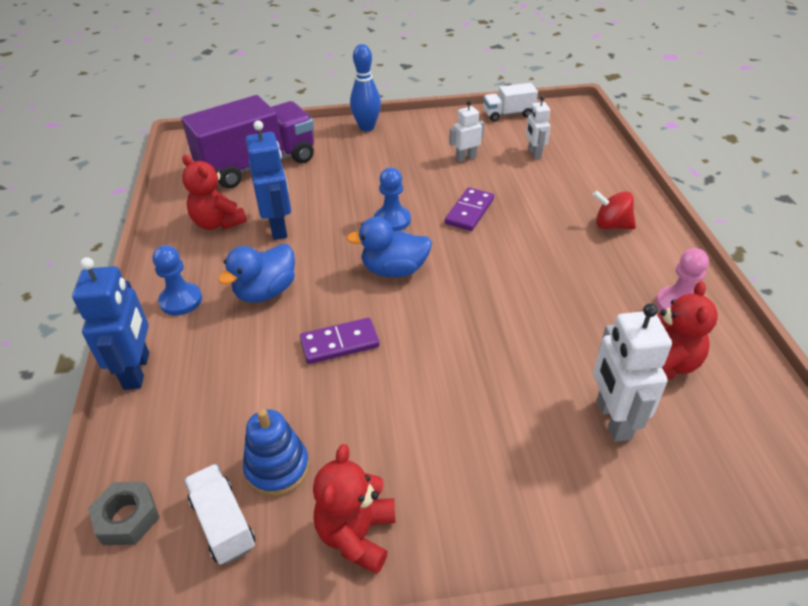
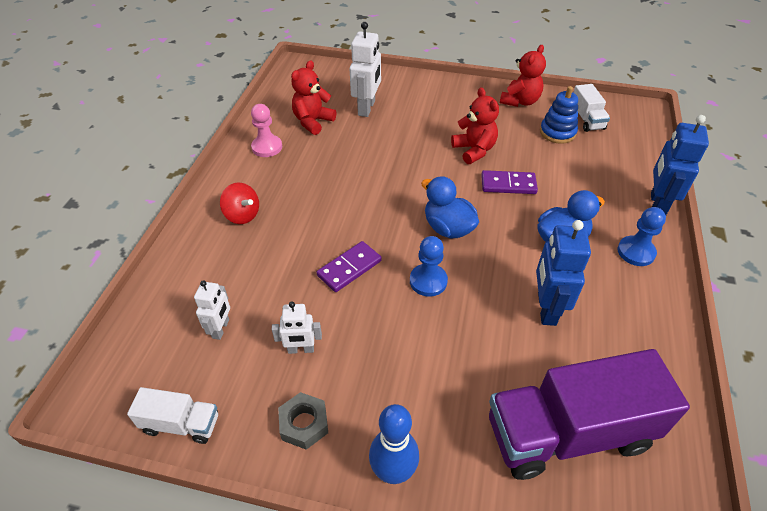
camera: 160 degrees left, 5 degrees up
grey nut [88,482,160,545] -> grey nut moved to [278,392,328,450]
red teddy bear [182,154,247,230] -> red teddy bear moved to [451,87,499,164]
blue duck [346,217,432,277] -> blue duck turned 150 degrees counterclockwise [421,176,479,238]

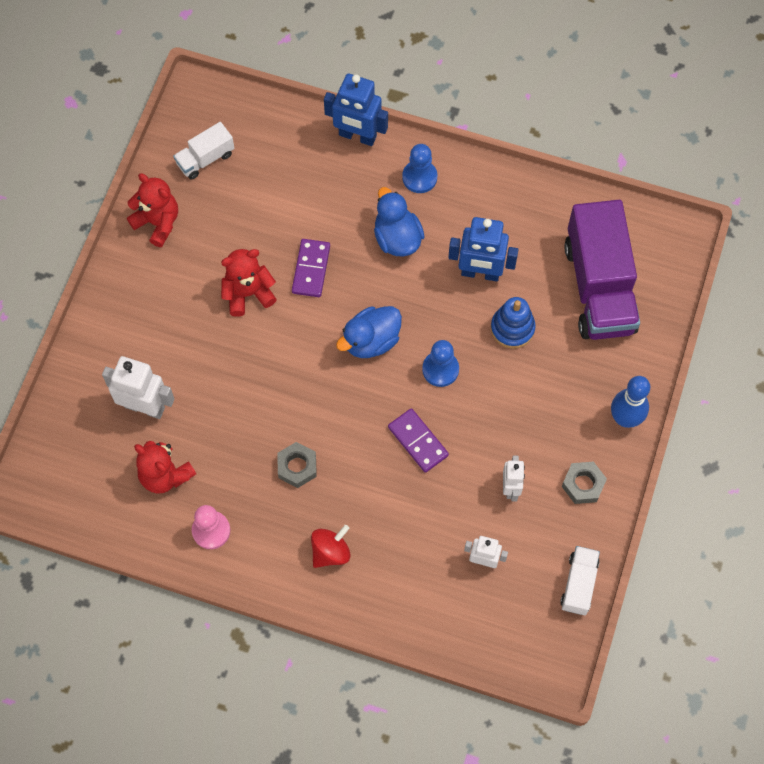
camera: 85 degrees left, 20 degrees up
blue stacking toy [540,86,578,144] -> blue stacking toy moved to [491,297,536,349]
white truck [573,84,610,132] -> white truck turned 150 degrees clockwise [173,122,234,180]
none -> grey nut [277,442,317,488]

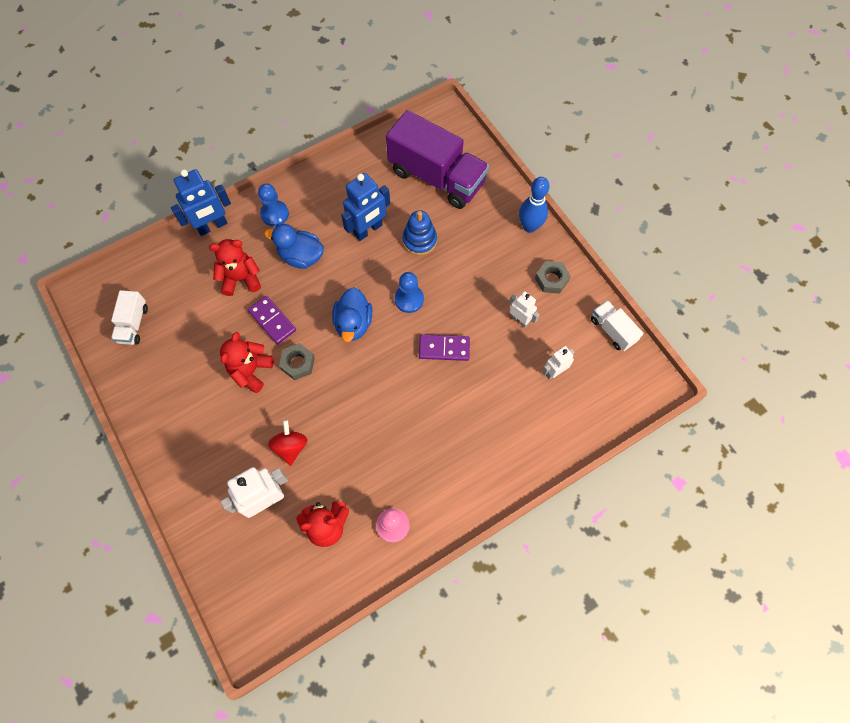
camera: 50 degrees left, 0 degrees up
red teddy bear [127,174,178,247] -> red teddy bear moved to [209,239,261,296]
grey nut [277,442,317,488] -> grey nut moved to [279,343,315,380]
red spinning top [311,525,350,568] -> red spinning top moved to [268,419,308,466]

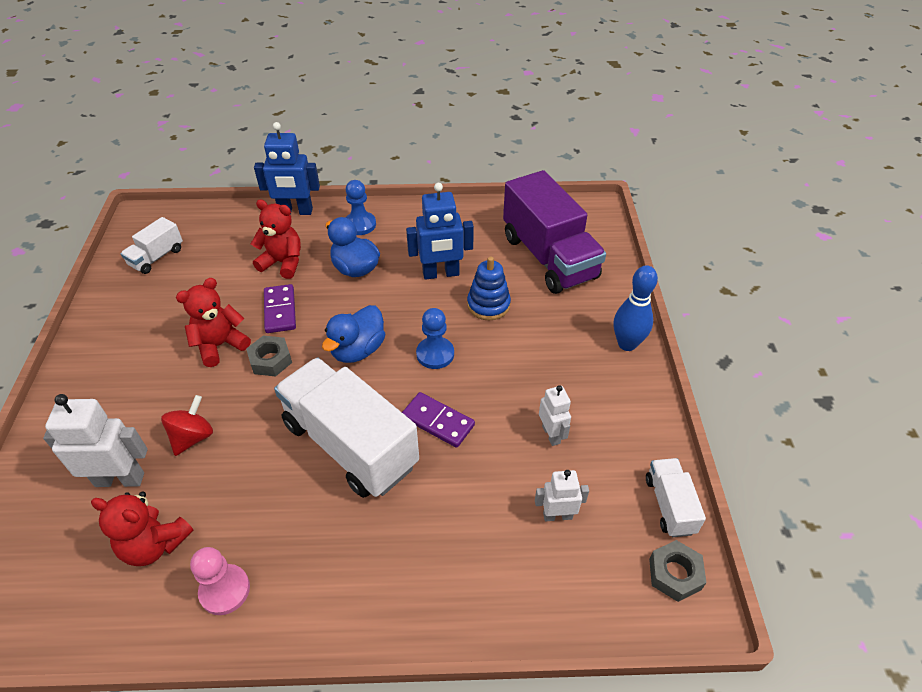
camera: 30 degrees right, 20 degrees down
grey nut [535,261,571,294] -> grey nut moved to [649,540,707,602]
none -> white truck [274,357,419,498]

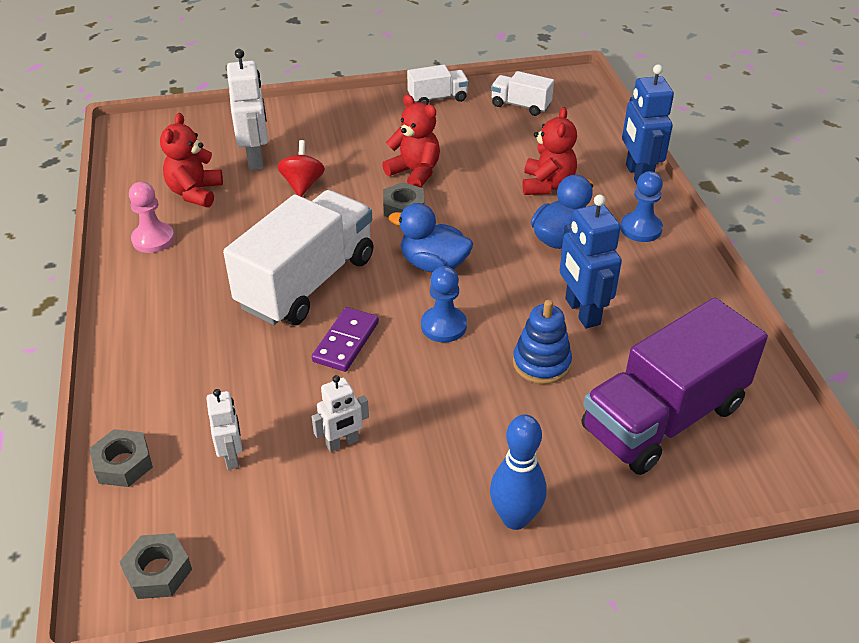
camera: 80 degrees right, 5 degrees down
red spinning top [161,395,213,456] -> red spinning top turned 105 degrees counterclockwise [277,140,325,197]
purple domino [264,284,296,333] -> none
white truck [646,458,706,537] -> white truck moved to [407,65,469,105]
none -> grey nut [89,429,153,487]

